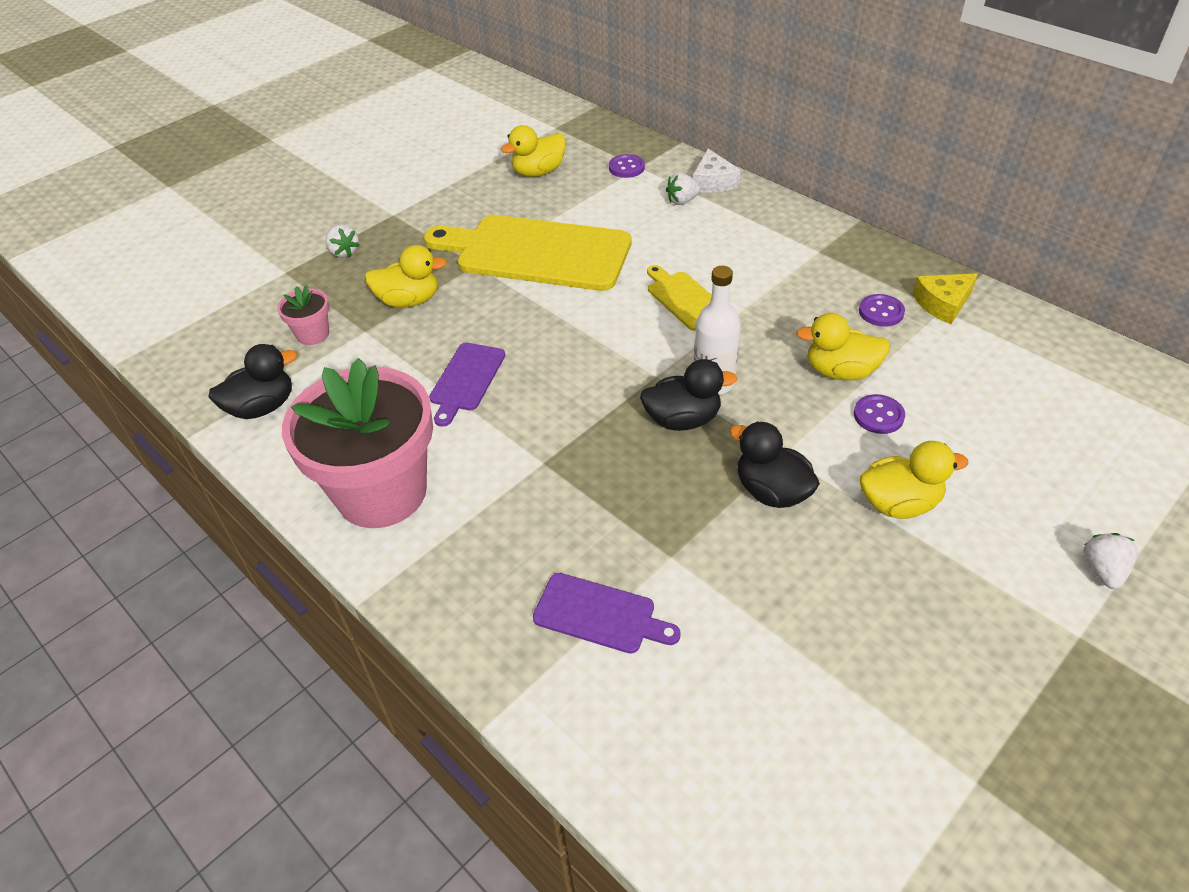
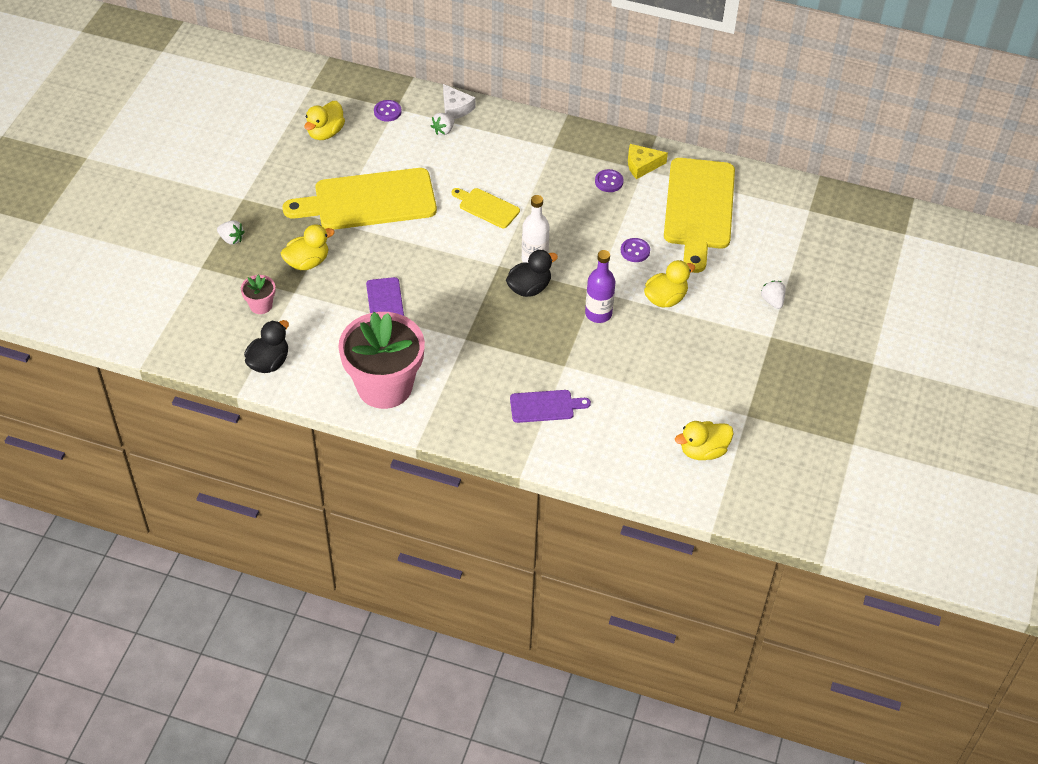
camera: 30 degrees left, 5 degrees up
black duck [730,421,820,508] -> purple bottle [585,250,616,323]
yellow duck [796,313,890,381] -> yellow duck moved to [675,421,733,460]
yellow cheese [912,273,978,324] -> yellow cheese turned 45 degrees clockwise [628,144,668,179]
none -> yellow cutting board [664,158,735,273]

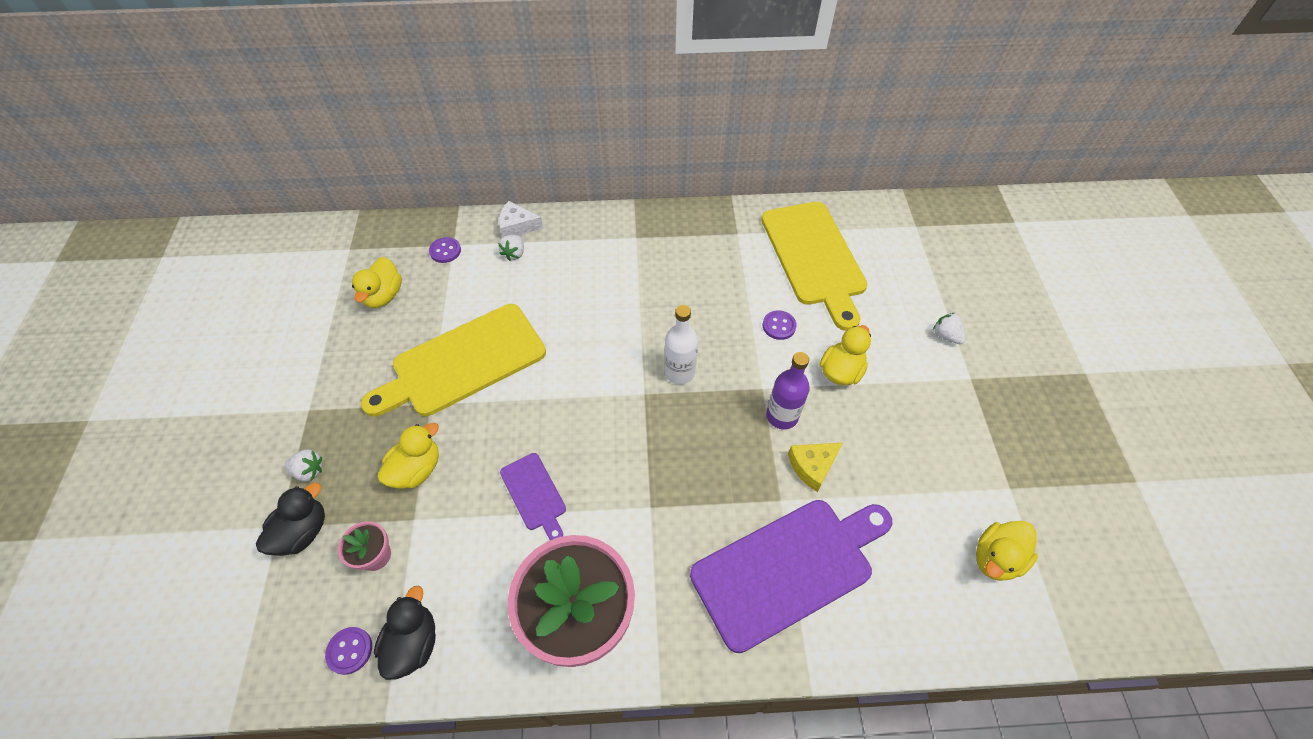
camera: 20 degrees left, 5 degrees up
white cheese [443,84,475,119] -> white cheese turned 150 degrees clockwise [499,201,543,238]
yellow cutting board [452,188,520,228] -> none
black duck [506,250,558,297] -> black duck moved to [256,483,325,556]
purple cutting board [510,390,591,423] -> purple cutting board [690,500,893,653], size x2.08
purple button [595,169,624,192] -> purple button moved to [325,627,372,675]
yellow cheese [628,144,668,179] -> yellow cheese moved to [788,443,843,492]

